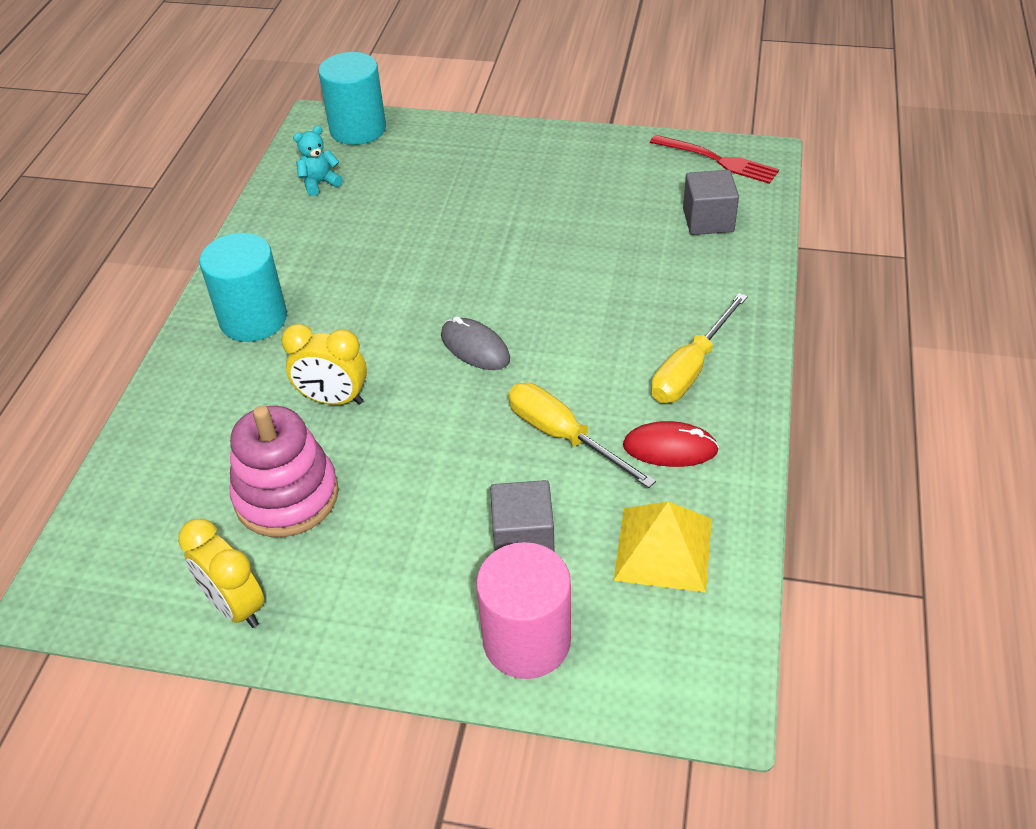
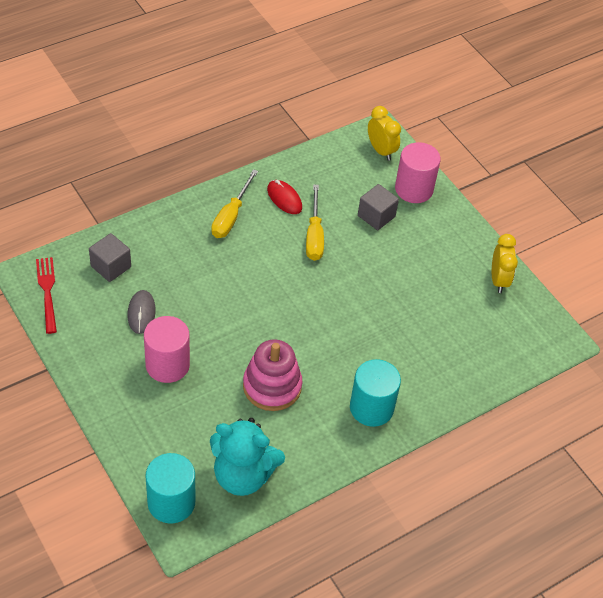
camera: 140 degrees left, 5 degrees up
pink stacking toy [230,406,339,537] -> pink stacking toy moved to [243,340,303,411]
yellow clock [281,324,367,405] -> yellow clock moved to [368,106,401,161]
turquoise teddy bear [293,126,343,196] -> turquoise teddy bear [210,418,285,496], size x2.22
grey mouse [441,316,510,370] -> grey mouse moved to [127,290,156,334]
yellow pyramid [613,501,712,593] -> none
yellow screwdriver [651,293,748,403] -> yellow screwdriver turned 120 degrees clockwise [211,169,258,238]
none -> pink cylinder [144,316,190,383]

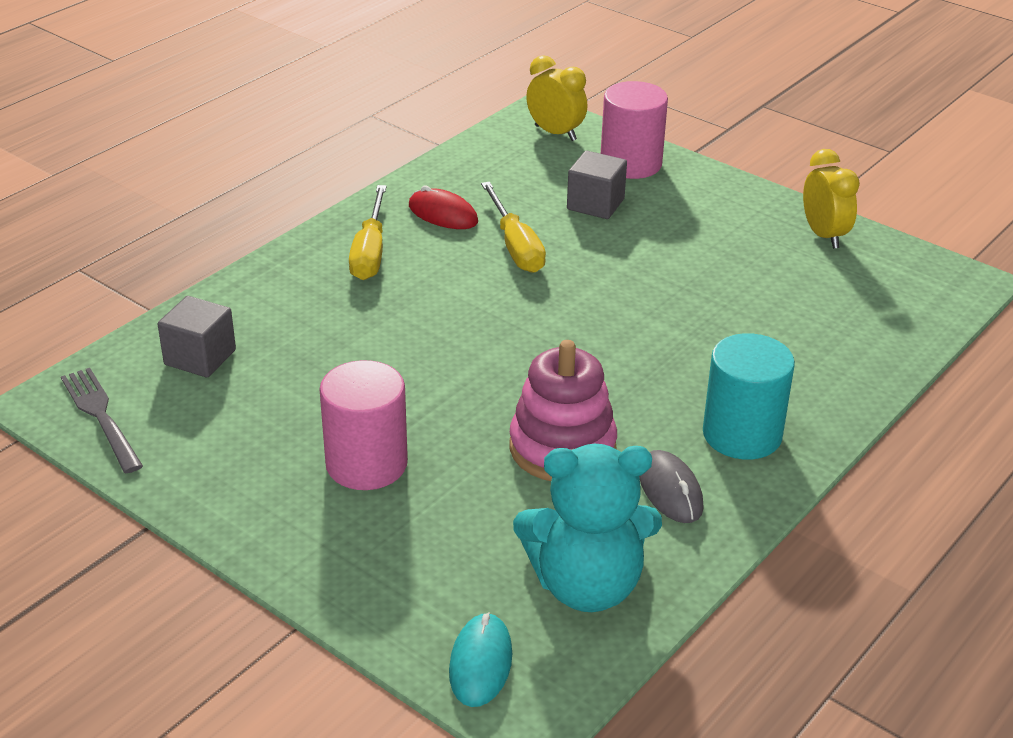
camera: 15 degrees left, 15 degrees down
red fork [36,257,57,334] -> grey fork [61,368,143,473]
grey mouse [127,290,156,334] -> grey mouse moved to [639,450,704,523]
turquoise cylinder [145,453,195,523] -> turquoise mouse [449,612,512,707]

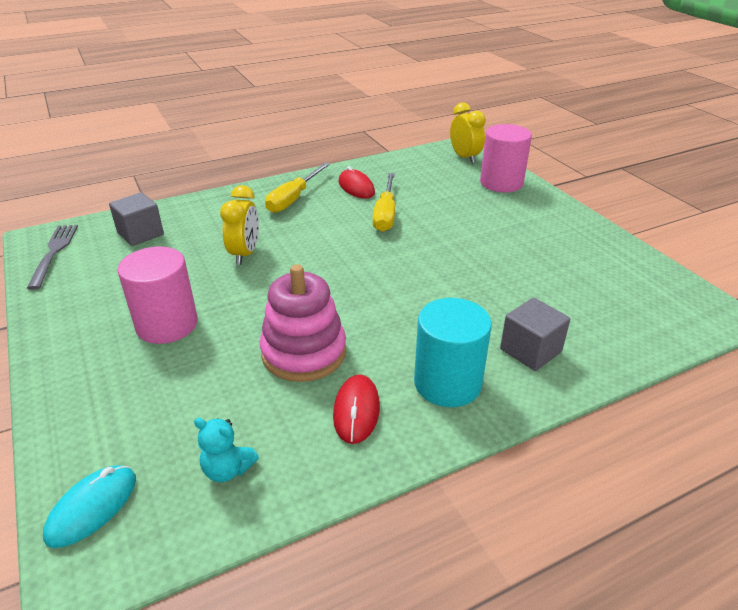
camera: 25 degrees right, 0 degrees up
turquoise teddy bear [513,444,662,612] -> turquoise teddy bear [194,418,259,482], size x0.45
grey cube [567,151,627,219] -> grey cube moved to [500,298,570,371]
grey mouse [639,450,704,523] -> red mouse [333,374,380,444]
yellow clock [803,149,860,249] -> yellow clock moved to [220,185,259,265]

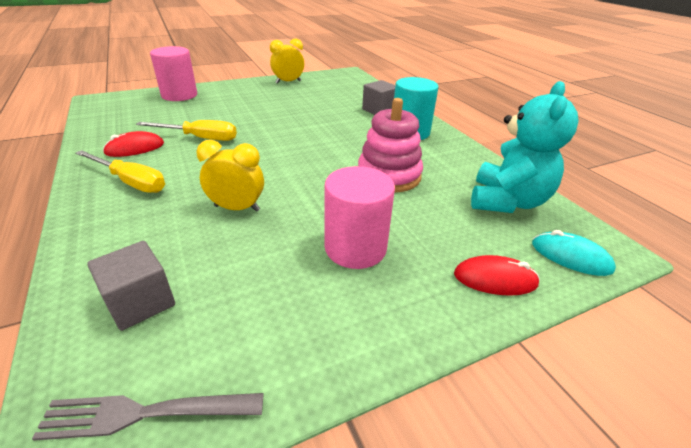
camera: 90 degrees left, 0 degrees up
turquoise teddy bear [194,418,259,482] -> turquoise teddy bear [471,81,579,213], size x2.22
red mouse [333,374,380,444] -> red mouse moved to [454,255,540,296]
yellow clock [450,103,486,164] -> yellow clock moved to [270,39,304,84]

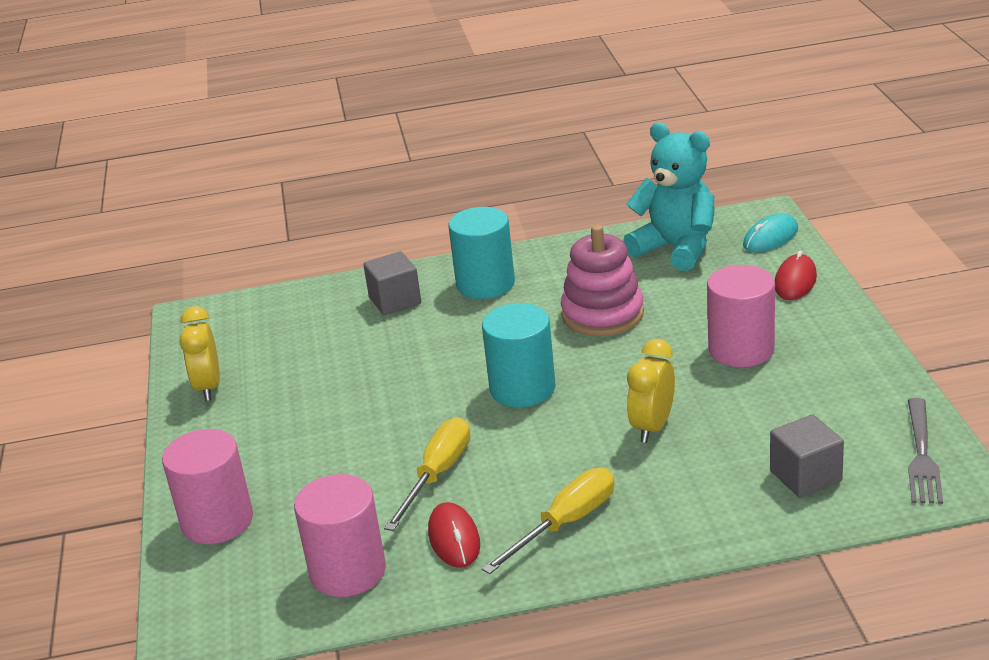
camera: 70 degrees left, 5 degrees down
none -> pink cylinder [294,474,386,597]
none -> turquoise cylinder [482,303,555,407]

